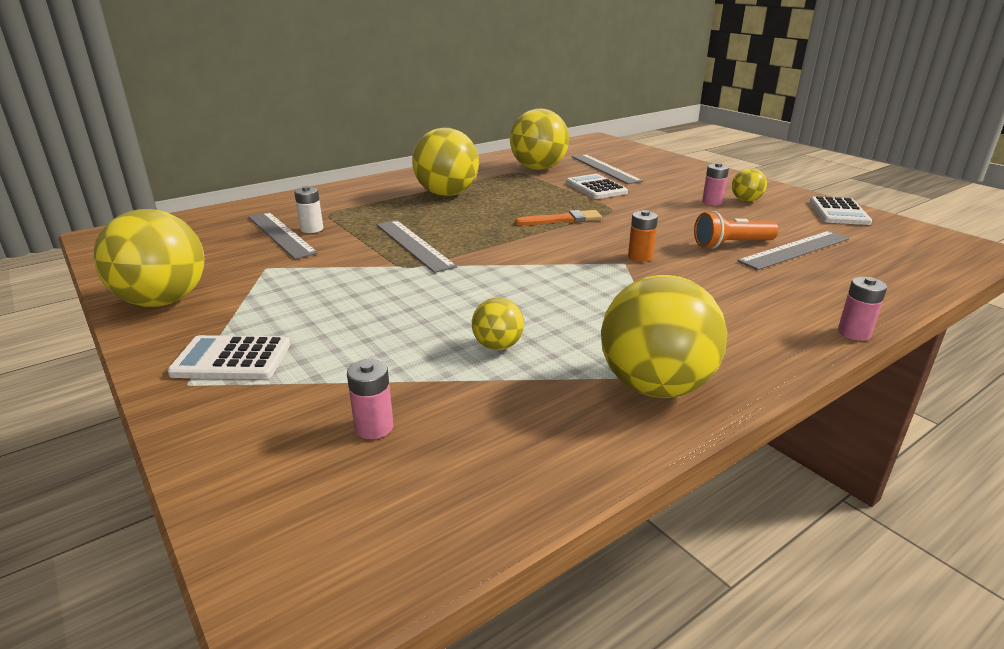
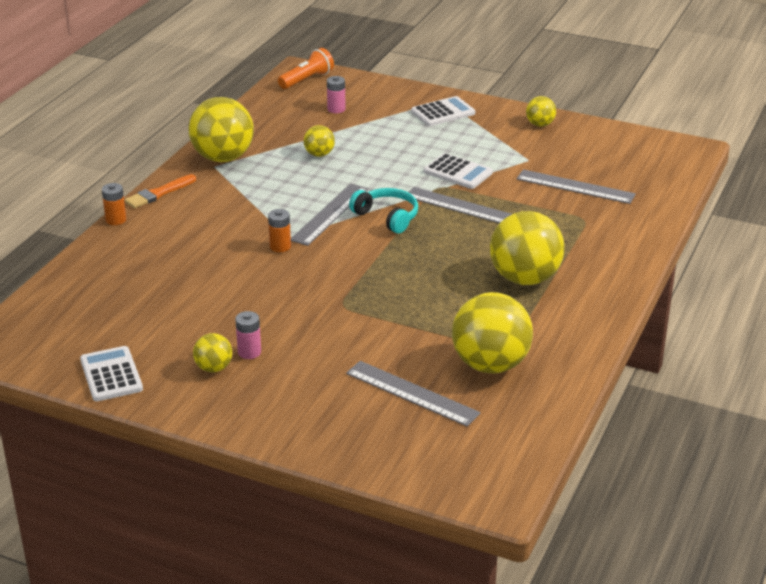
camera: 150 degrees right, 5 degrees up
yellow ball [94,209,205,307] -> yellow ball [526,96,556,127], size x0.49
white battery [294,186,323,233] -> none
orange brush [515,210,602,225] -> orange brush moved to [124,174,196,208]
white calculator [566,174,628,199] -> white calculator moved to [424,153,493,189]
orange flashlight [694,211,779,249] -> orange flashlight moved to [278,48,334,89]
grey ruler [737,231,849,270] -> grey ruler moved to [291,184,368,246]
pink battery [838,277,887,341] -> orange battery [102,183,126,225]
none -> turquoise headphones [349,188,418,233]

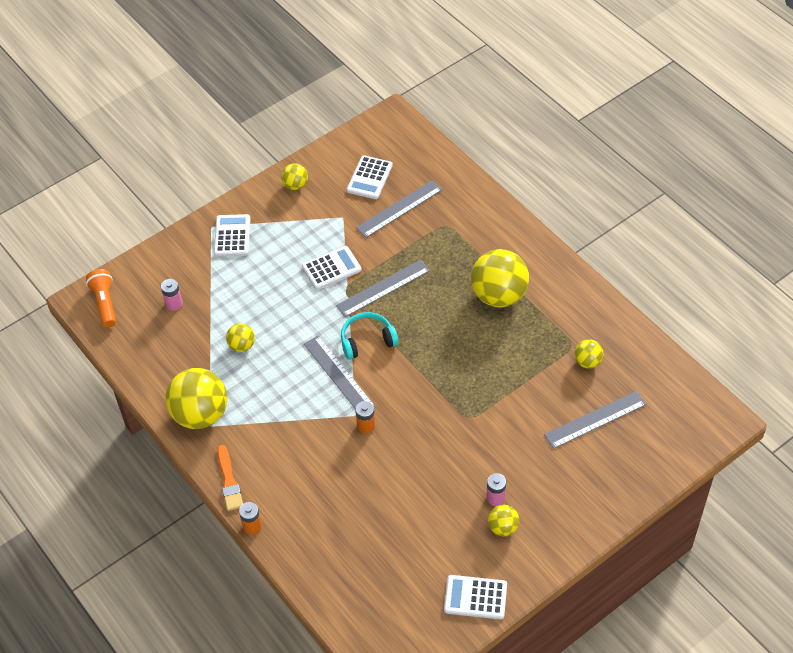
camera: 60 degrees left, 20 degrees up
yellow ball [452,292,533,373] -> yellow ball [574,339,604,368], size x0.49
none -> white calculator [347,156,393,199]

